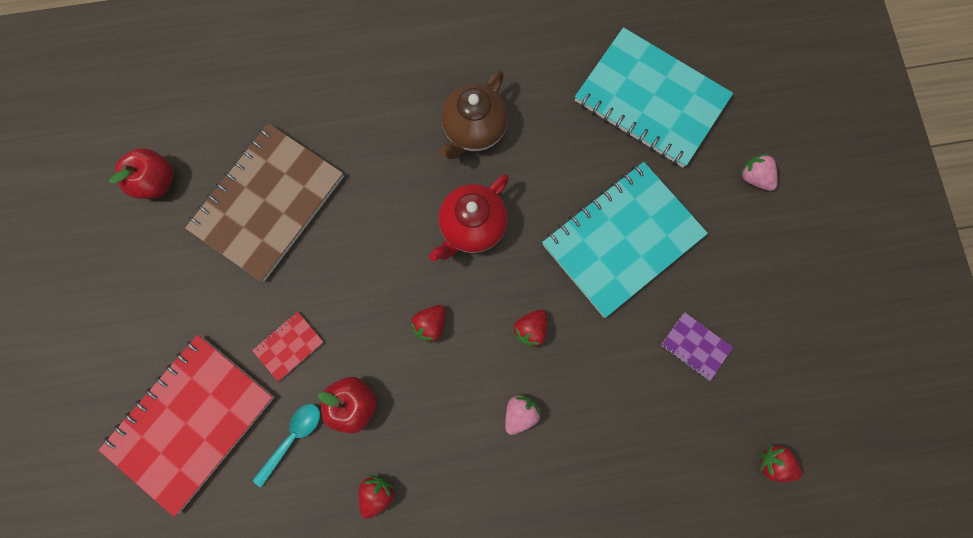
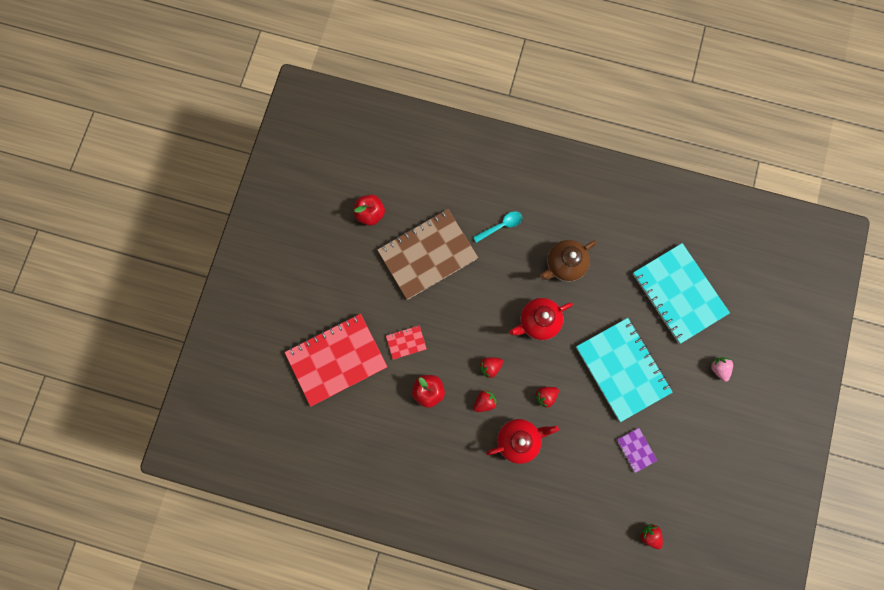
camera: 25 degrees right, 0 degrees up
turquoise spoon [253,404,320,488] -> turquoise spoon moved to [473,211,522,243]
red strawberry [358,475,395,519] -> red strawberry moved to [473,390,497,412]
pink strawberry [505,394,541,435] -> red teapot [486,419,559,464]
turquoise notebook [542,162,708,318] -> turquoise notebook turned 75 degrees clockwise [576,318,673,422]

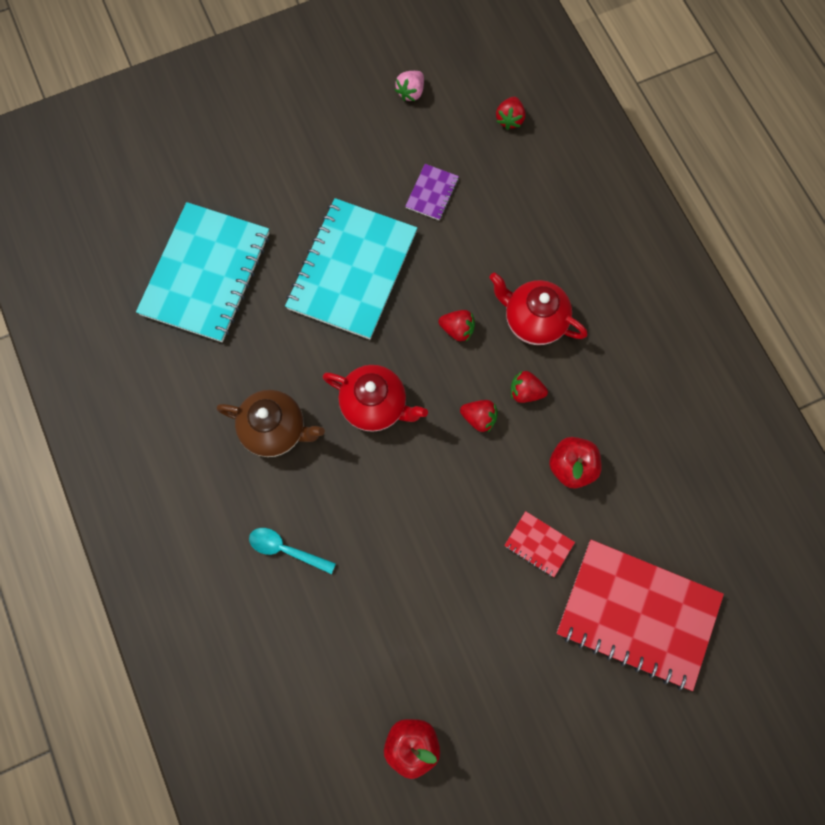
camera: 130 degrees left, 5 degrees down
brown notebook [377,209,478,300] -> none
pink strawberry [711,357,733,382] -> pink strawberry moved to [395,71,424,101]

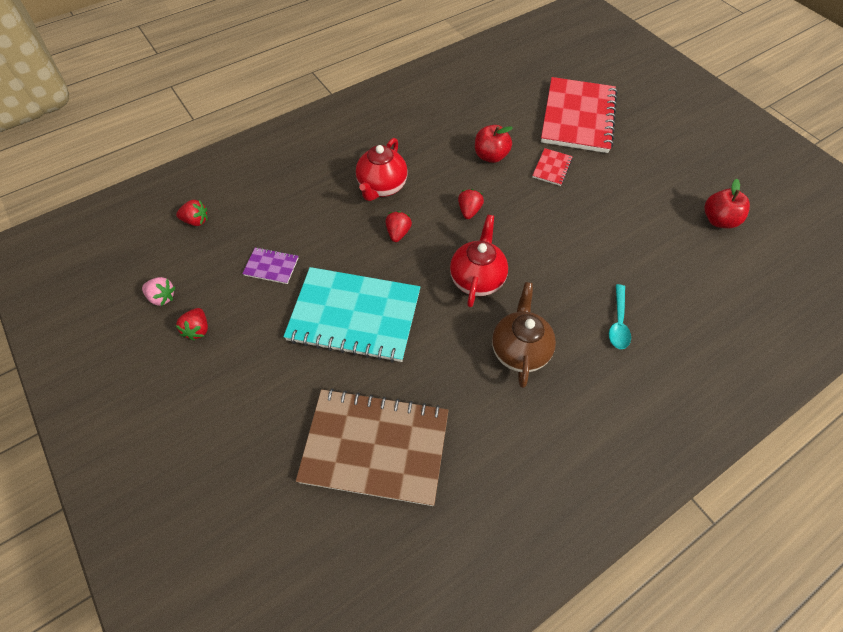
camera: 100 degrees left, 15 degrees down
turquoise notebook [136,202,269,342] -> brown notebook [296,388,449,506]
red strawberry [511,371,548,403] -> red strawberry moved to [176,308,208,340]

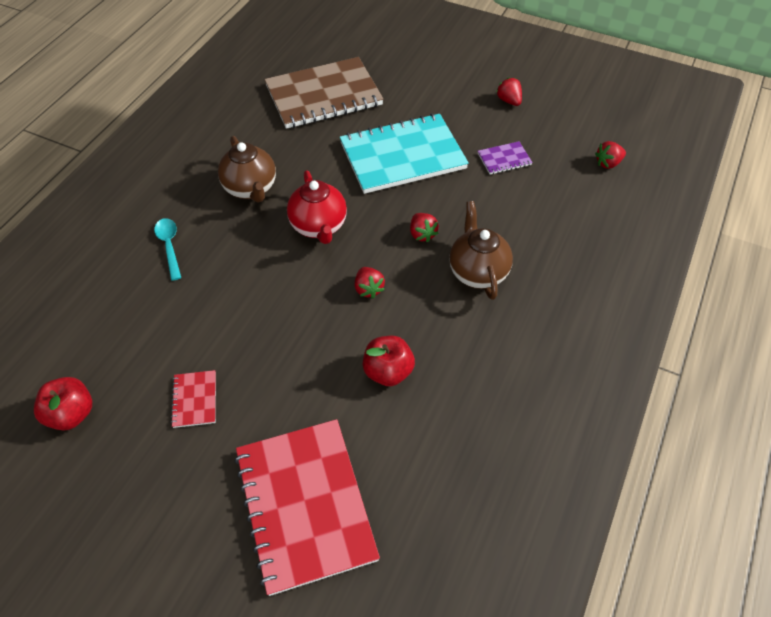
camera: 150 degrees right, 5 degrees down
pink strawberry [142,277,176,306] -> none
red teapot [356,138,408,201] -> brown teapot [449,201,513,300]
red notebook [532,148,573,186] -> red notebook moved to [171,370,216,428]

